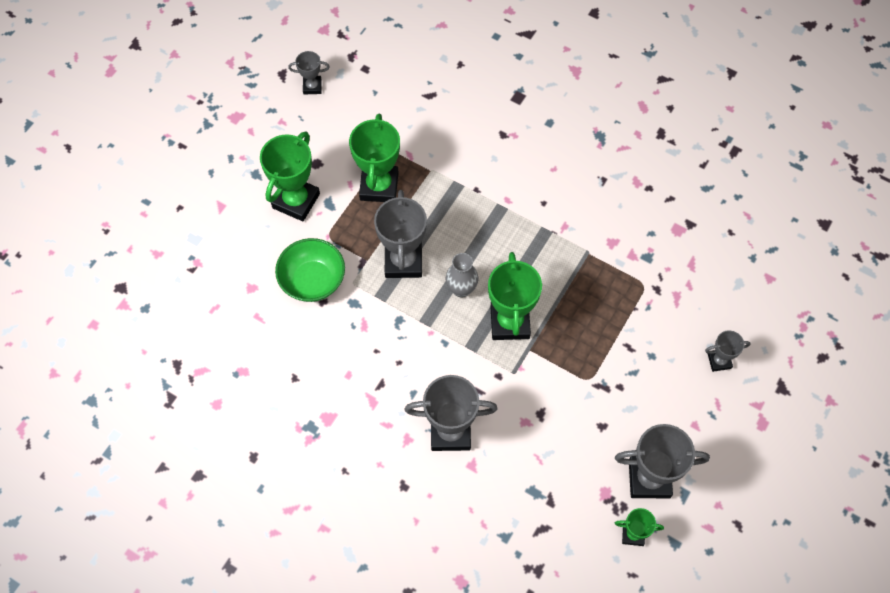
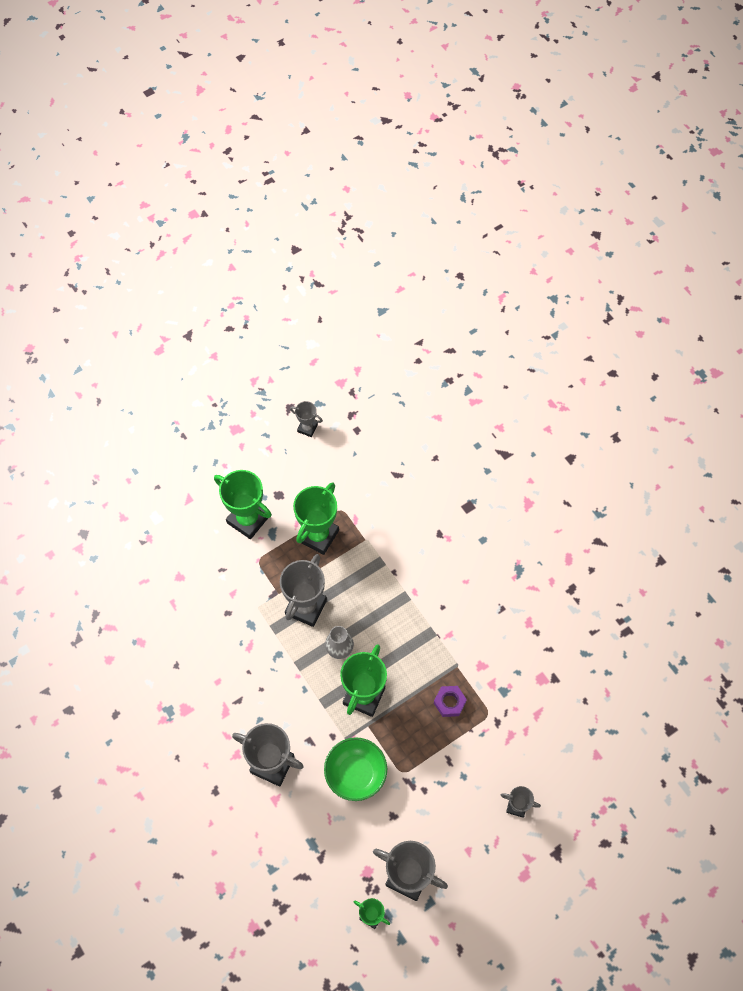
camera: 25 degrees right, 0 degrees up
green trophy [260,132,320,221] -> green trophy turned 75 degrees clockwise [214,470,272,539]
green bowl [275,238,345,302] -> green bowl moved to [324,737,387,801]
none -> purple nut [434,686,467,717]

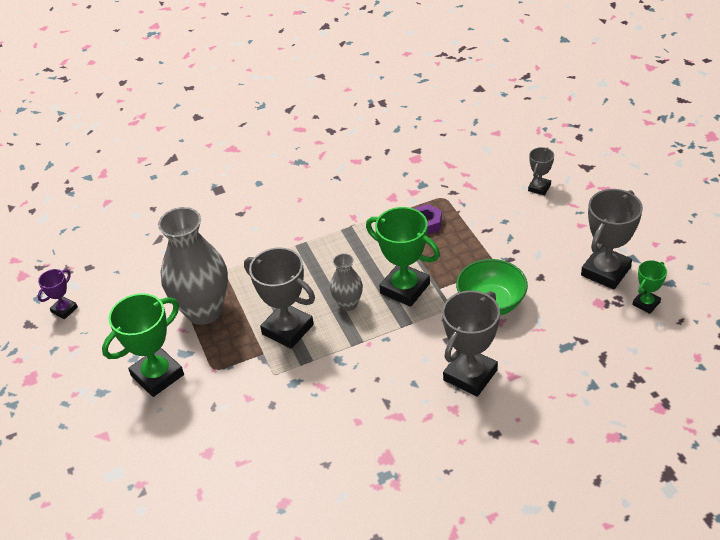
camera: 75 degrees left, 20 degrees down
grey trophy [290,401,323,437] -> purple trophy [38,269,78,319]
green trophy [293,482,339,555] -> grey vase [158,207,228,325]

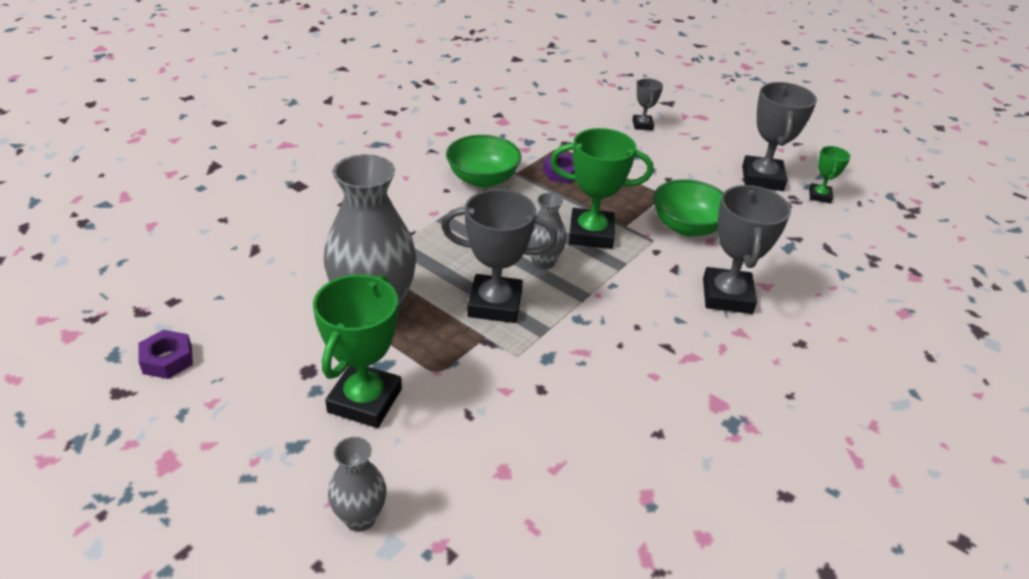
camera: 35 degrees left, 5 degrees down
purple trophy [38,269,78,319] -> purple nut [138,330,193,379]
none -> grey vase [328,437,386,532]
none -> green bowl [446,135,522,188]

